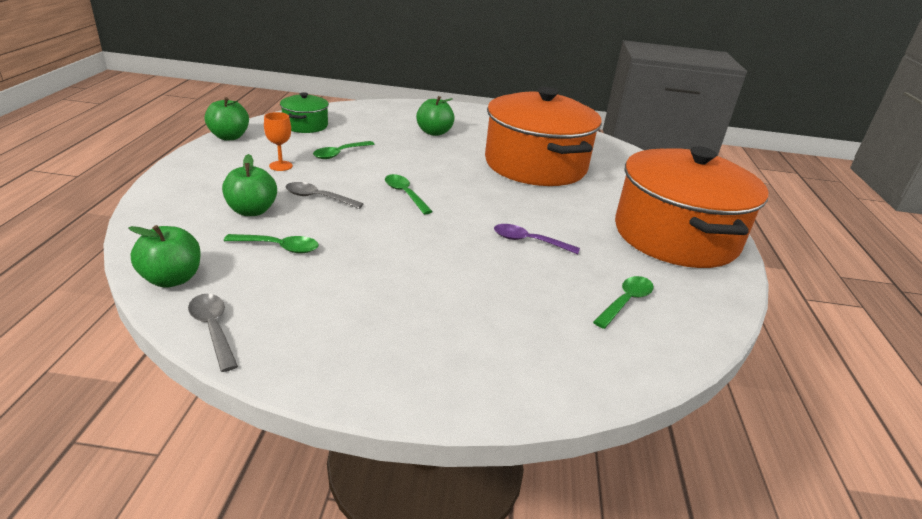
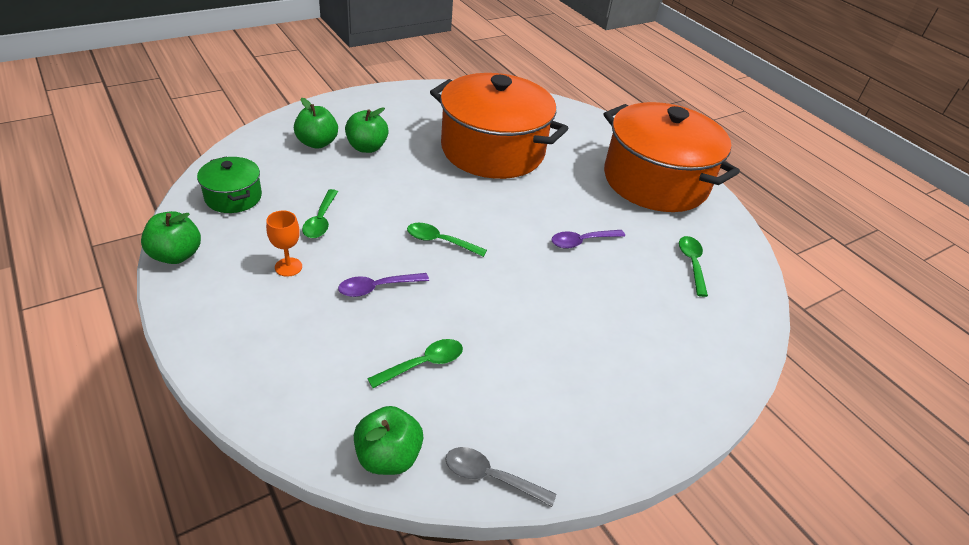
camera: 40 degrees left, 10 degrees up
green apple [222,154,277,216] -> green apple moved to [294,98,338,149]
grey spoon [285,182,364,209] -> purple spoon [338,273,429,297]

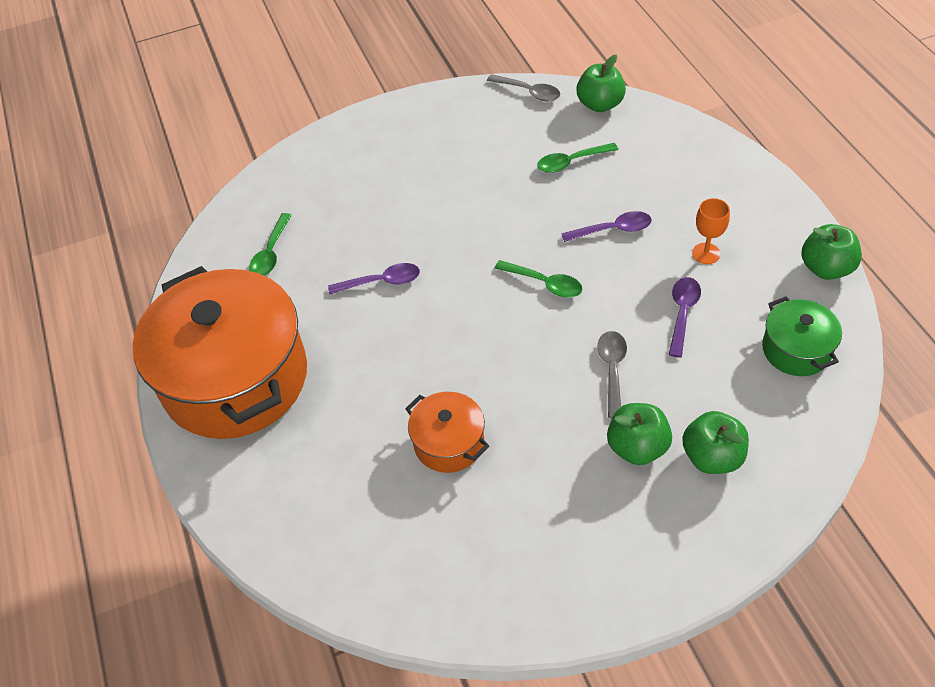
camera: 160 degrees left, 10 degrees up
green spoon [302,189,338,238] -> purple spoon [669,277,701,358]
orange pot [430,73,569,179] -> orange pot [405,392,489,473], size x0.45
none -> grey spoon [597,331,627,418]

